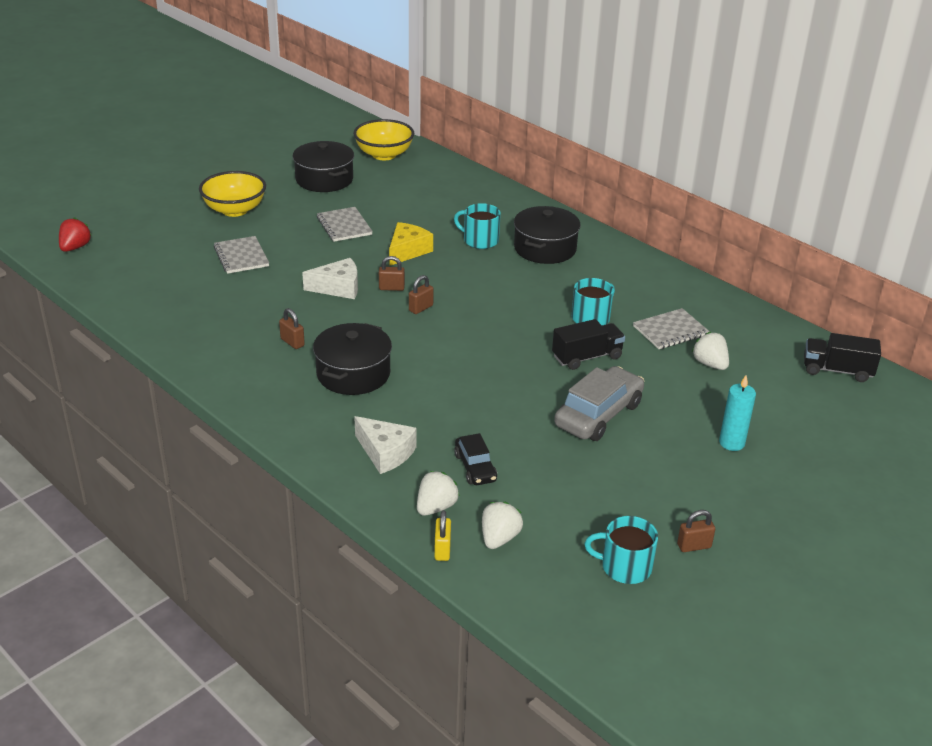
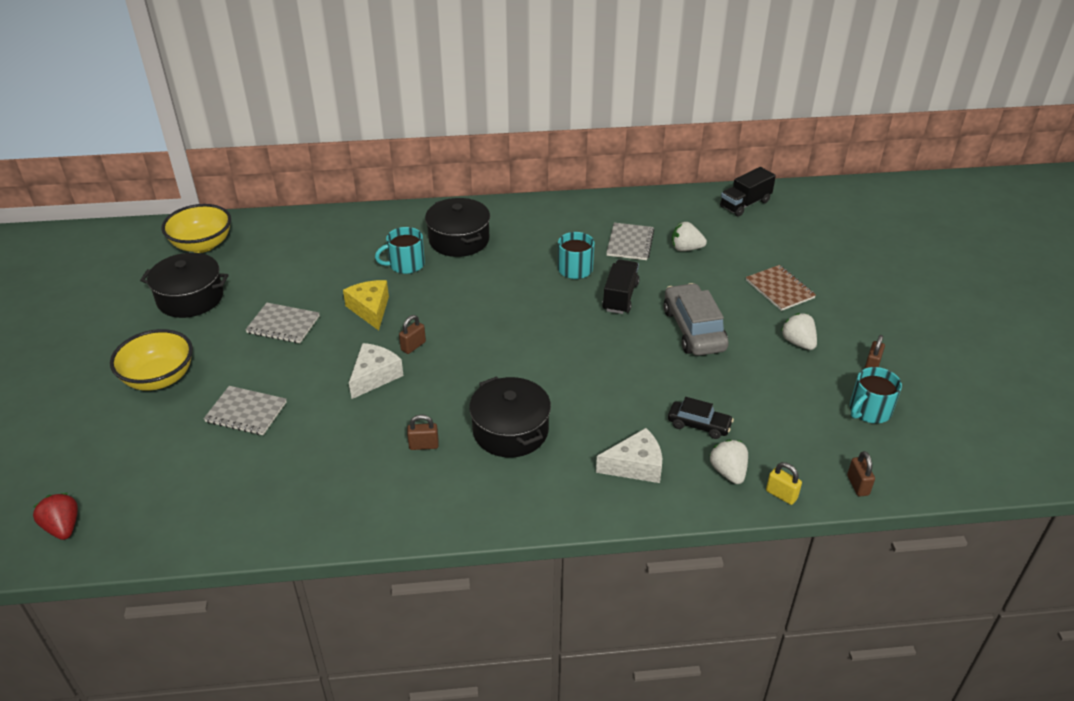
camera: 50 degrees left, 5 degrees up
brown padlock [409,275,434,314] -> brown padlock moved to [847,451,875,496]
white strawberry [482,502,523,549] -> white strawberry moved to [781,313,817,350]
turquoise candle [719,376,756,451] -> brown notebook [746,265,816,311]

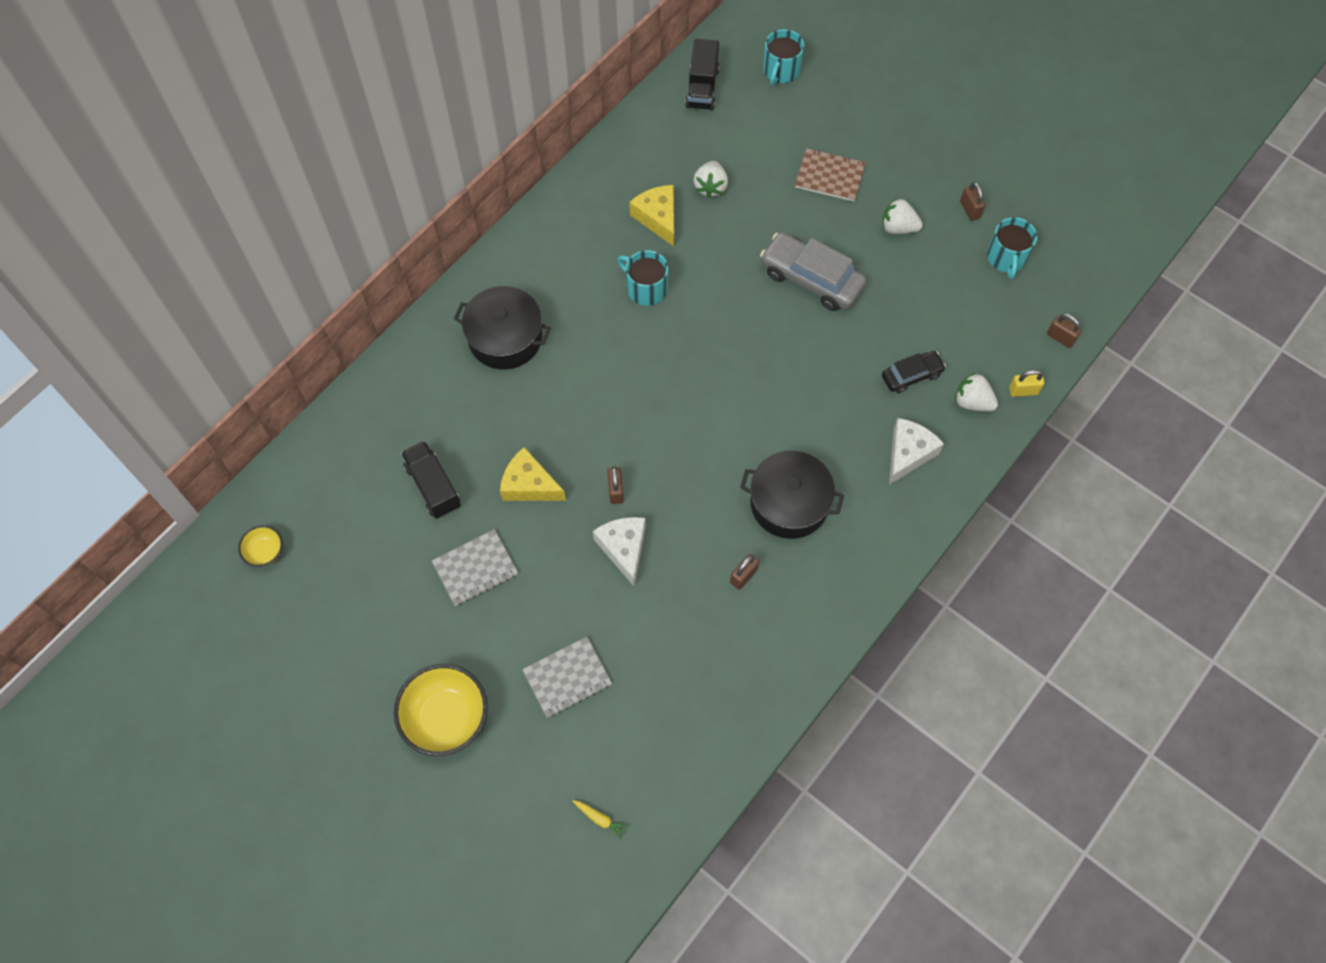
camera: 45 degrees left, 25 degrees up
red strawberry [33,493,78,540] -> none
black pot [140,253,229,318] -> none
yellow bowl [162,204,231,253] -> yellow bowl [238,525,283,567], size x0.50
turquoise mug [375,227,425,274] -> turquoise mug moved to [763,29,804,85]
black truck [602,259,639,314] -> black truck moved to [401,441,461,519]
grey notebook [606,223,654,260] -> yellow cheese [629,185,674,246]
white strawberry [672,222,707,251] -> white strawberry turned 45 degrees counterclockwise [693,161,728,198]
none -> yellow carrot [572,800,629,840]

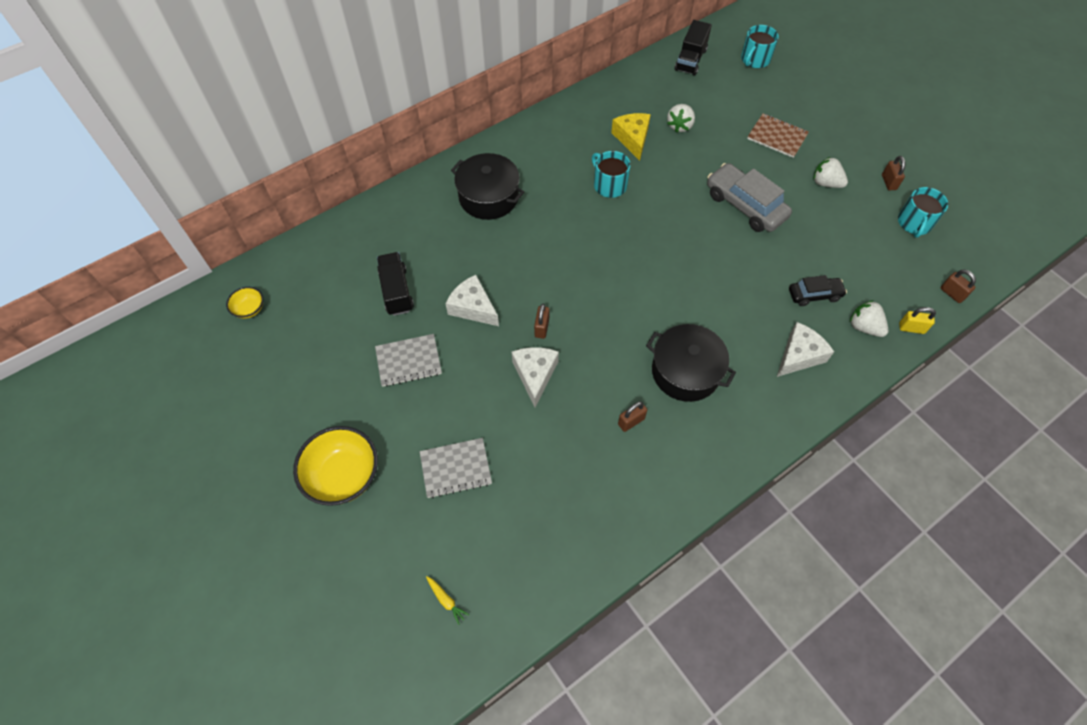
camera: 15 degrees right, 5 degrees down
yellow cheese [500,447,566,501] -> white cheese [445,275,499,326]

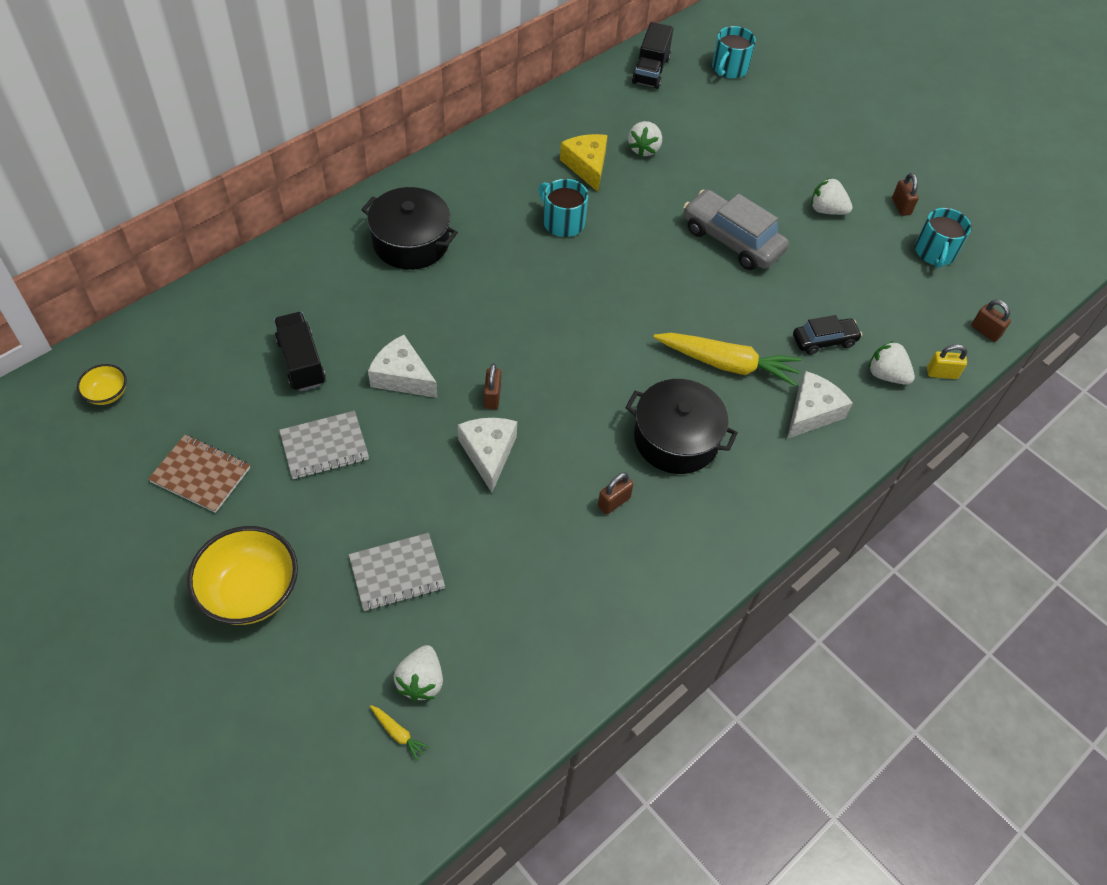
camera: 10 degrees left, 5 degrees down
brown notebook [747,113,809,158] -> brown notebook moved to [148,435,250,513]
none -> white strawberry [394,645,443,701]
none -> yellow carrot [653,333,802,387]

